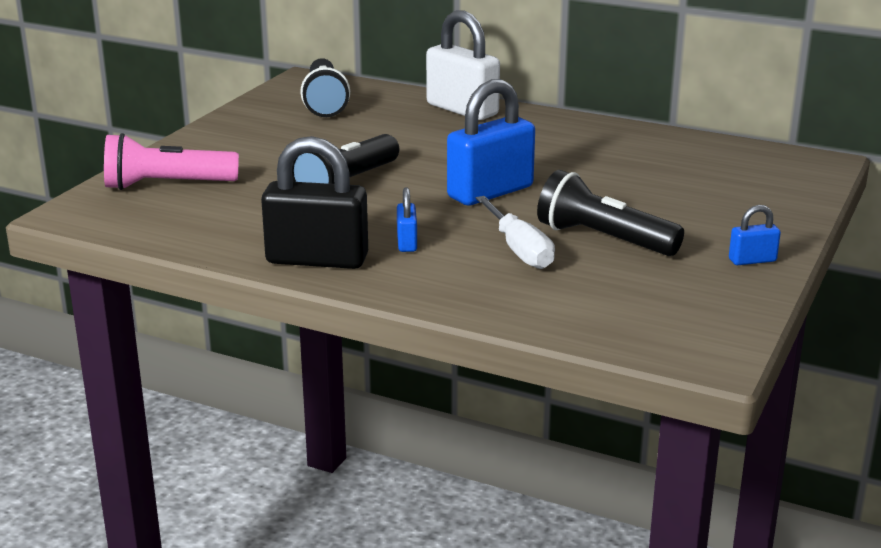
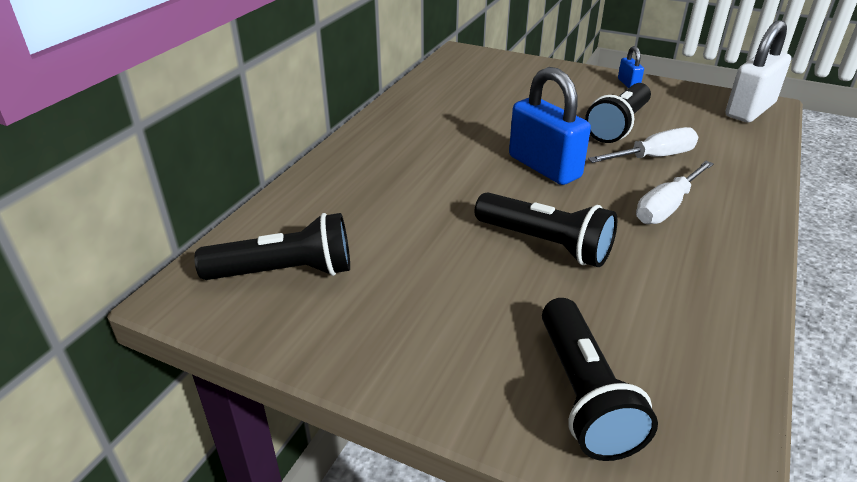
camera: 90 degrees left, 10 degrees up
pink flashlight [104,133,239,190] -> black flashlight [542,298,658,461]
black padlock [261,136,368,269] -> none
blue padlock [397,187,417,252] -> white screwdriver [636,161,714,224]
white padlock [426,10,500,120] -> white padlock moved to [725,20,791,122]

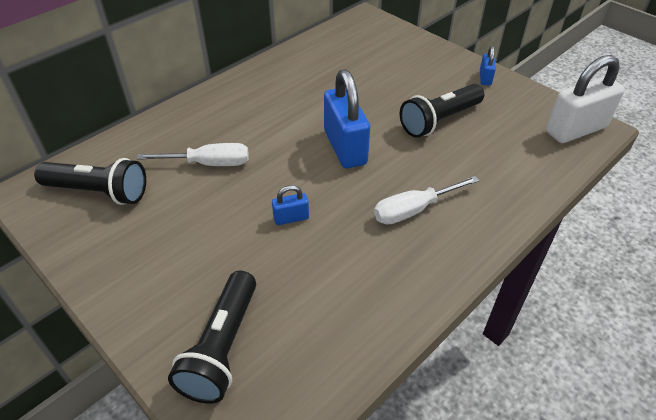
camera: 20 degrees right, 10 degrees up
black flashlight [475,192,617,267] -> blue padlock [272,185,309,225]
white screwdriver [588,127,698,163] -> white screwdriver moved to [137,143,249,166]

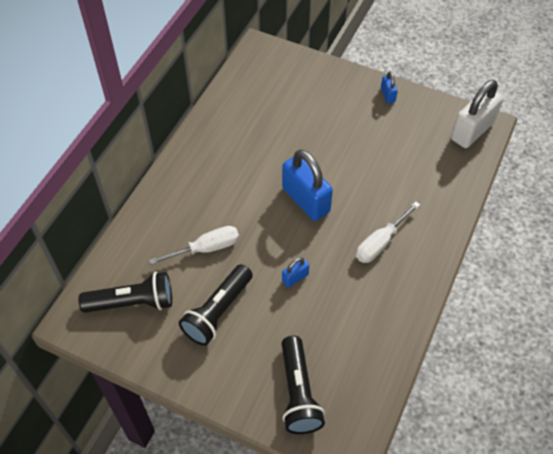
camera: 20 degrees left, 10 degrees up
black flashlight [399,84,484,138] -> black flashlight moved to [179,264,253,346]

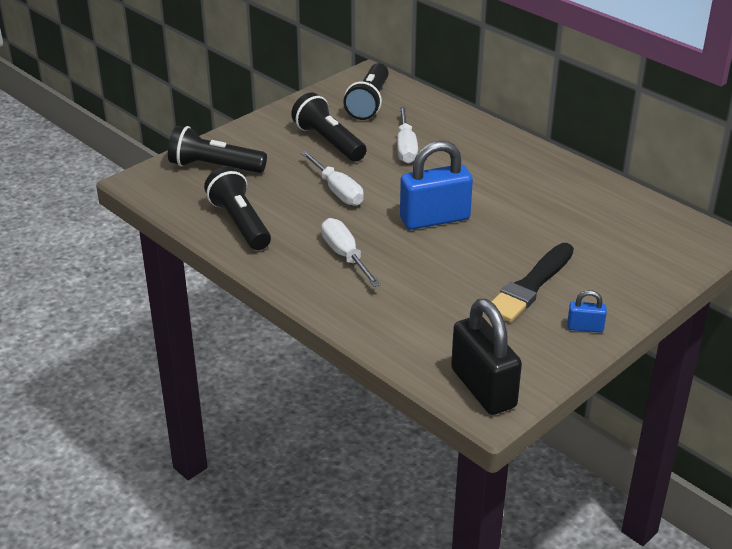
camera: 110 degrees right, 20 degrees down
blue padlock [282,257,309,287] -> white screwdriver [301,151,364,206]
white padlock [451,80,504,148] -> black padlock [451,299,522,415]
none -> black flashlight [204,166,271,250]
none -> black brush [491,243,574,322]

